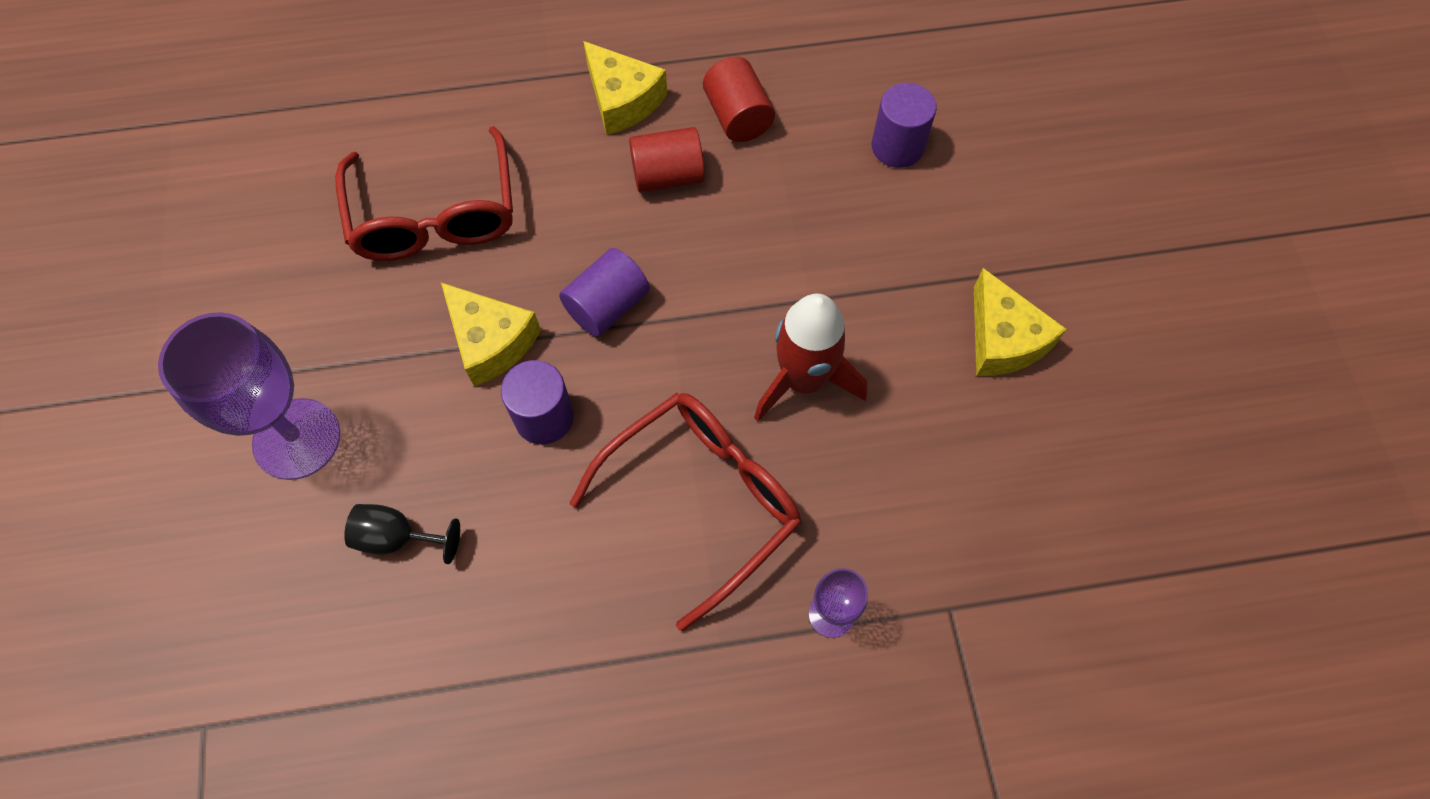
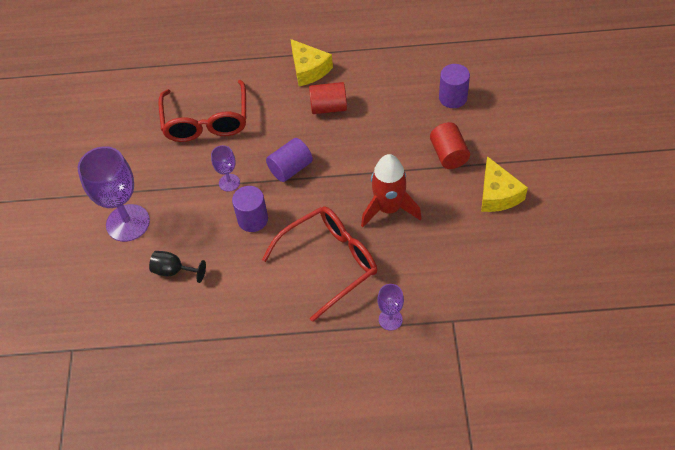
camera: 10 degrees right, 10 degrees down
yellow cheese [441,282,541,386] -> purple goblet [211,145,240,192]
red cylinder [703,57,775,142] -> red cylinder moved to [430,122,470,169]

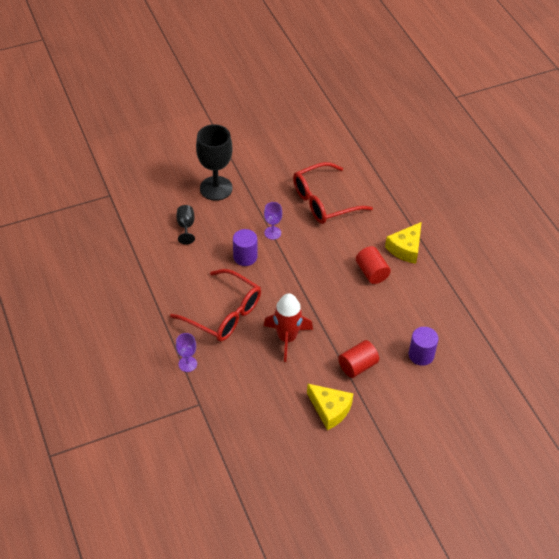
camera: 65 degrees right, 5 degrees down
purple goblet [78,146,150,242] -> black goblet [196,124,233,201]
purple cylinder [266,138,313,182] -> none
yellow cheese [481,156,528,212] -> yellow cheese turned 105 degrees counterclockwise [307,384,354,430]

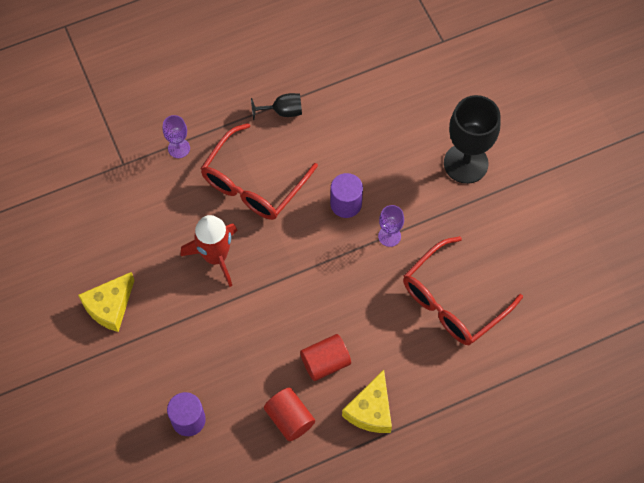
camera: 90 degrees right, 15 degrees up
black goblet [176,205,195,245] -> black goblet moved to [251,93,302,120]
red glasses [293,162,373,224] -> red glasses turned 105 degrees counterclockwise [403,236,523,345]
red cylinder [338,340,379,378] -> red cylinder moved to [264,388,315,441]
yellow cheese [385,222,422,264] -> yellow cheese turned 105 degrees counterclockwise [342,370,392,433]

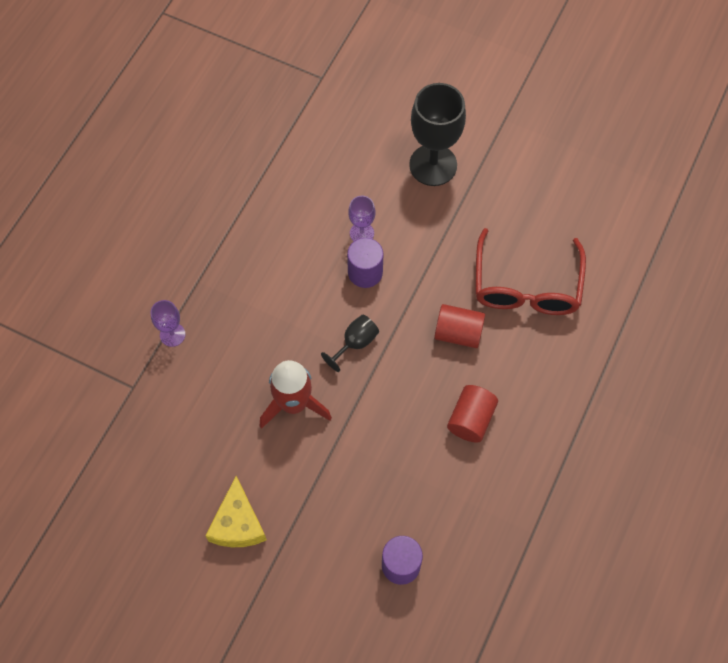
camera: 40 degrees left, 0 degrees up
red glasses [200,123,318,220] -> none
black goblet [251,93,302,120] -> black goblet moved to [321,315,379,372]
red cylinder [264,388,315,441] -> red cylinder moved to [434,304,485,348]
yellow cheese [342,370,392,433] -> none
purple goblet [378,205,404,247] -> purple goblet moved to [348,196,375,241]

